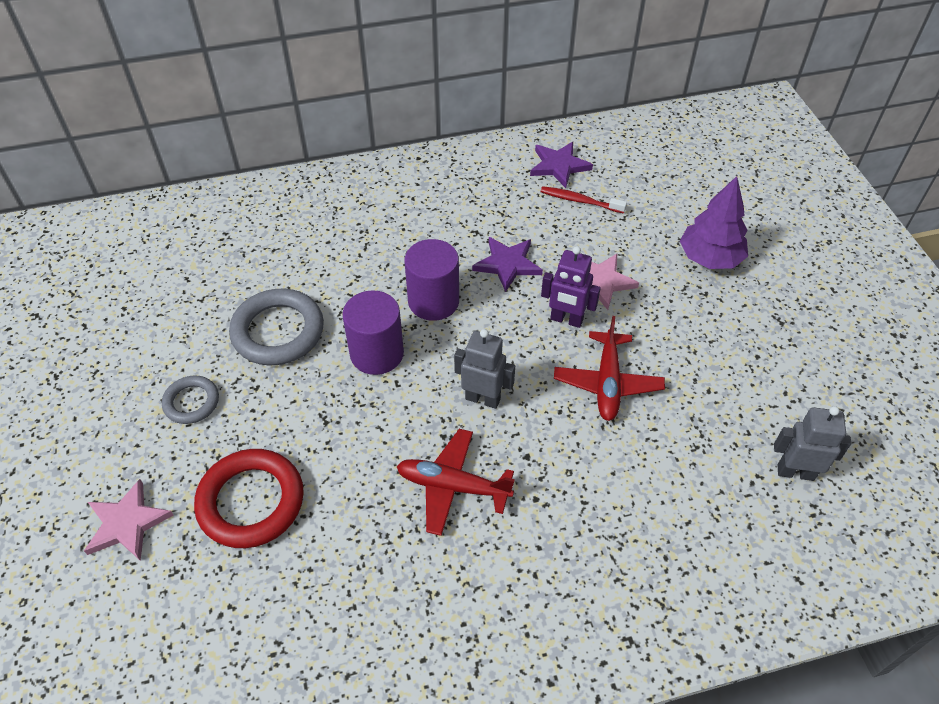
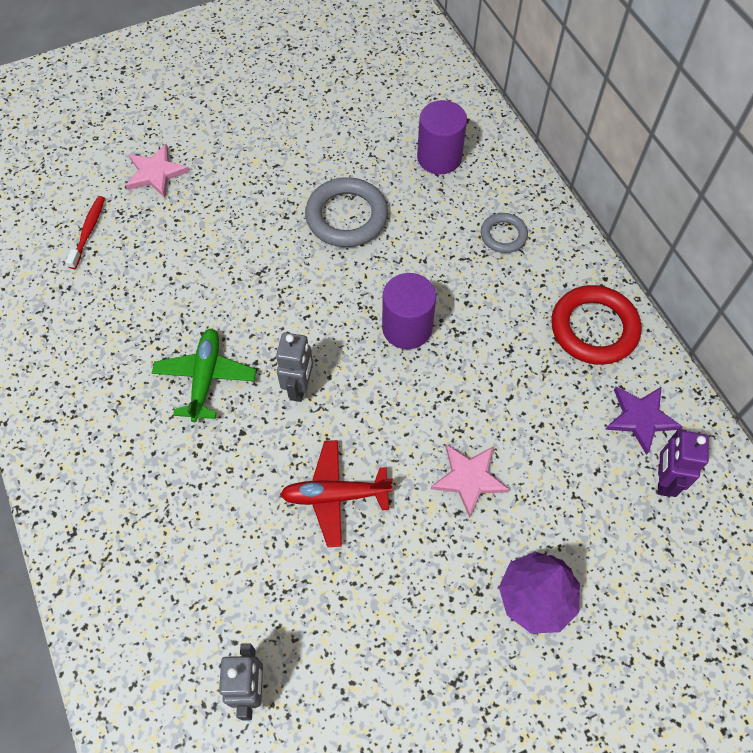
camera: 80 degrees right, 10 degrees up
grey ring [162,375,219,424] -> grey ring moved to [481,213,528,253]
red ring [194,449,304,548] -> red ring moved to [551,285,642,365]
purple cylinder [342,290,404,375] -> purple cylinder moved to [417,100,467,174]
red plane [396,429,515,536] -> green plane [152,328,256,422]
purple star [472,237,543,292] -> none
red toothbrush [540,186,627,213] -> red toothbrush moved to [66,196,105,269]
purple robot [541,246,601,328] -> purple robot moved to [658,429,709,497]

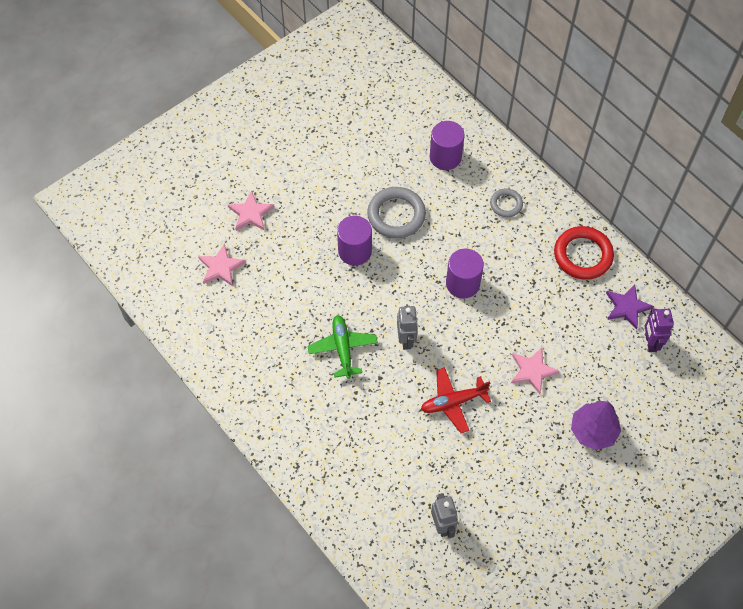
camera: 15 degrees left, 0 degrees up
red toothbrush [66,196,105,269] -> pink star [198,243,246,286]
none -> purple cylinder [337,216,372,266]

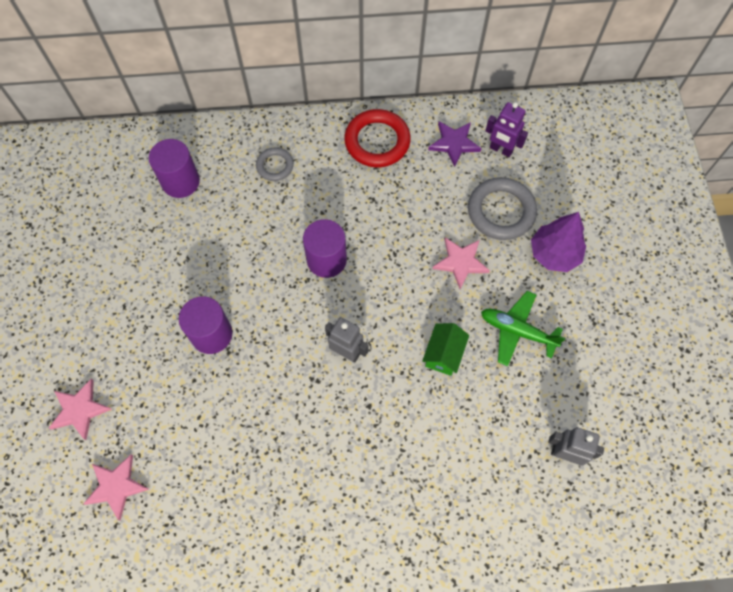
camera: 55 degrees left, 5 degrees up
green plane [308,315,378,379] -> green plane moved to [481,291,566,366]
grey ring [367,187,426,239] -> grey ring moved to [468,177,537,240]
red plane [421,367,491,433] -> green house [422,323,469,376]

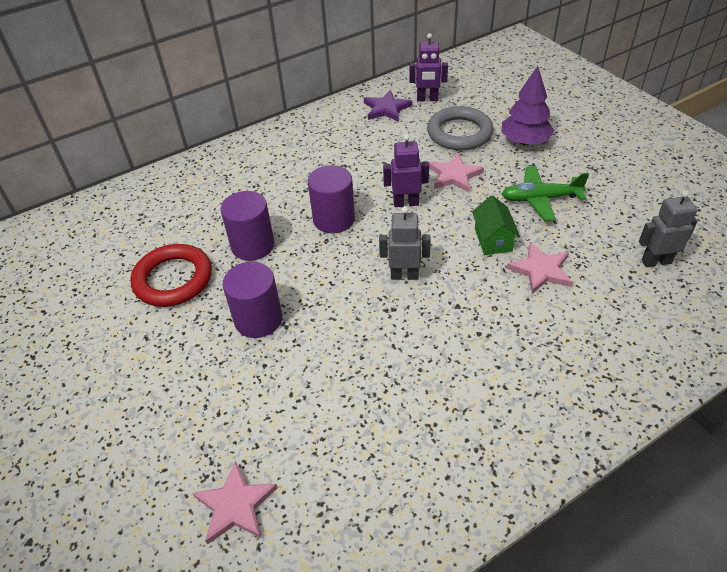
camera: 25 degrees left, 20 degrees down
pink star [49,379,112,440] -> pink star moved to [506,242,573,294]
purple cylinder [149,139,200,198] -> purple cylinder moved to [221,191,275,261]
grey ring [256,147,294,181] -> none
red ring [344,109,411,167] -> red ring moved to [130,244,212,307]
none -> purple robot [383,134,429,207]

